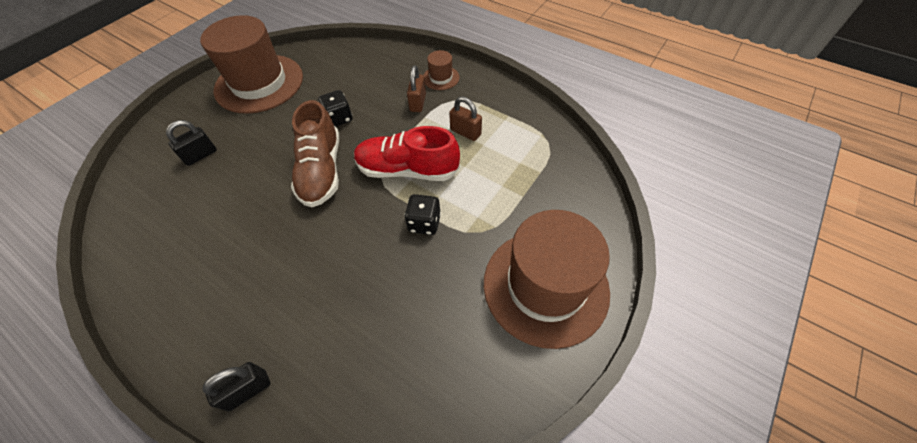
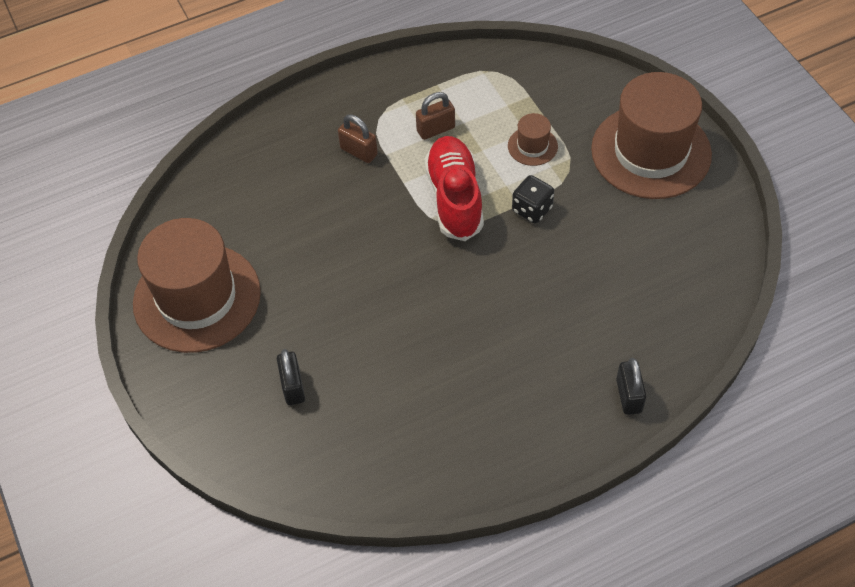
camera: 60 degrees left, 0 degrees up
brown shoe [291,100,339,207] -> none
black dice [318,90,352,127] -> none
red shoe [354,126,460,181] -> red shoe turned 135 degrees clockwise [424,136,484,241]
brown hat [423,50,460,90] -> brown hat moved to [508,113,558,166]

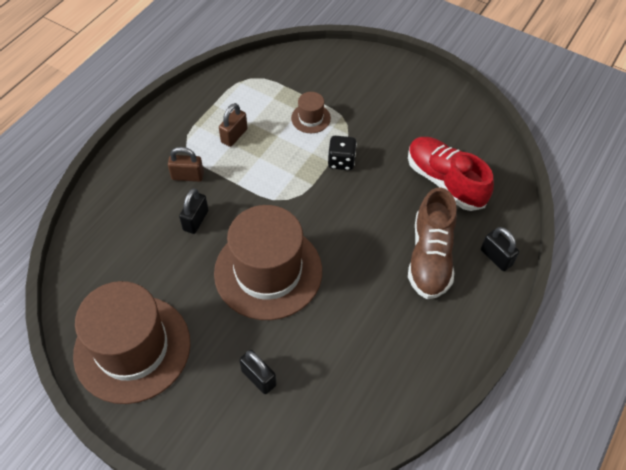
camera: 35 degrees left, 0 degrees up
red shoe [424,136,484,241] -> red shoe moved to [408,137,494,211]
brown hat [591,72,712,199] -> brown hat moved to [214,205,322,320]
none -> black padlock [179,188,209,234]
none -> brown shoe [408,187,457,299]

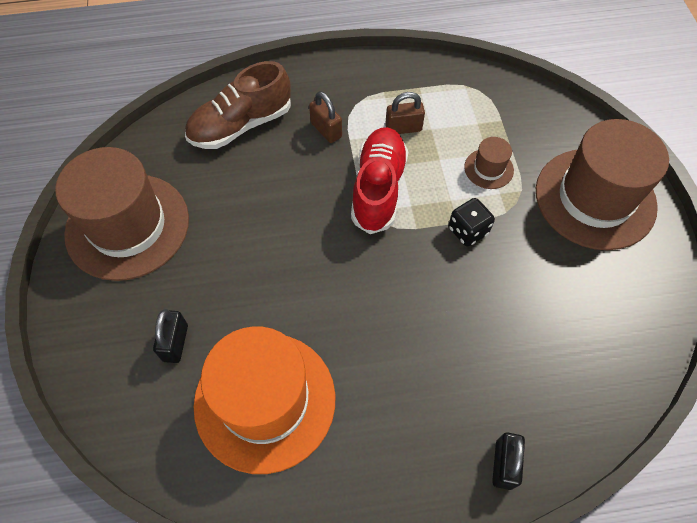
camera: 50 degrees right, 5 degrees up
black padlock [179,188,209,234] -> none
brown hat [214,205,322,320] -> brown hat moved to [536,119,669,250]
red shoe [408,137,494,211] -> red shoe moved to [351,127,409,234]
brown shoe [408,187,457,299] -> brown shoe moved to [185,61,291,149]
none -> orange hat [194,326,335,474]

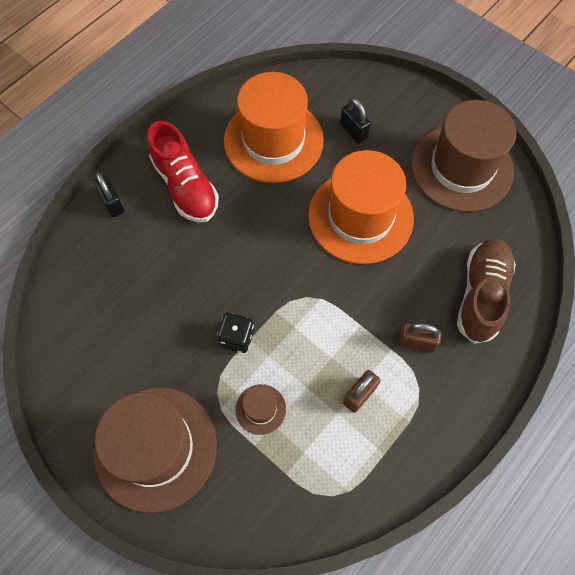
camera: 140 degrees right, 5 degrees up
red shoe [351,127,409,234] -> red shoe moved to [147,121,219,223]
none -> orange hat [308,150,414,264]

